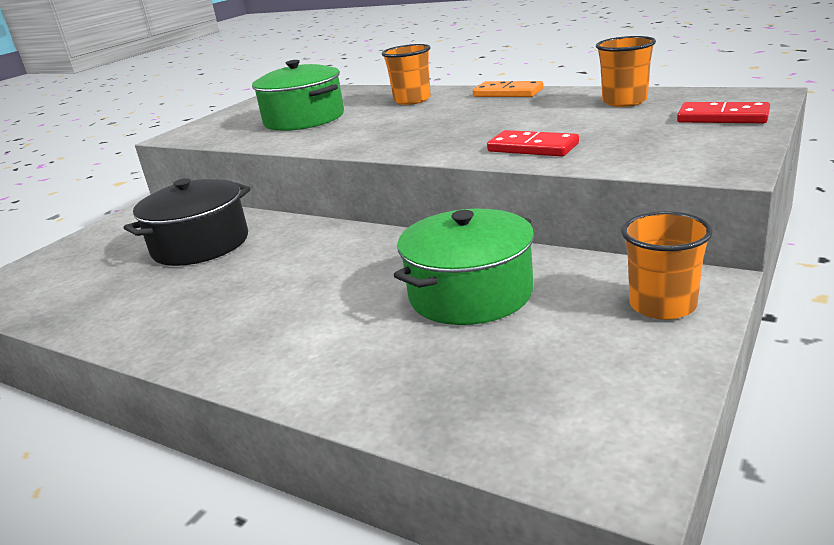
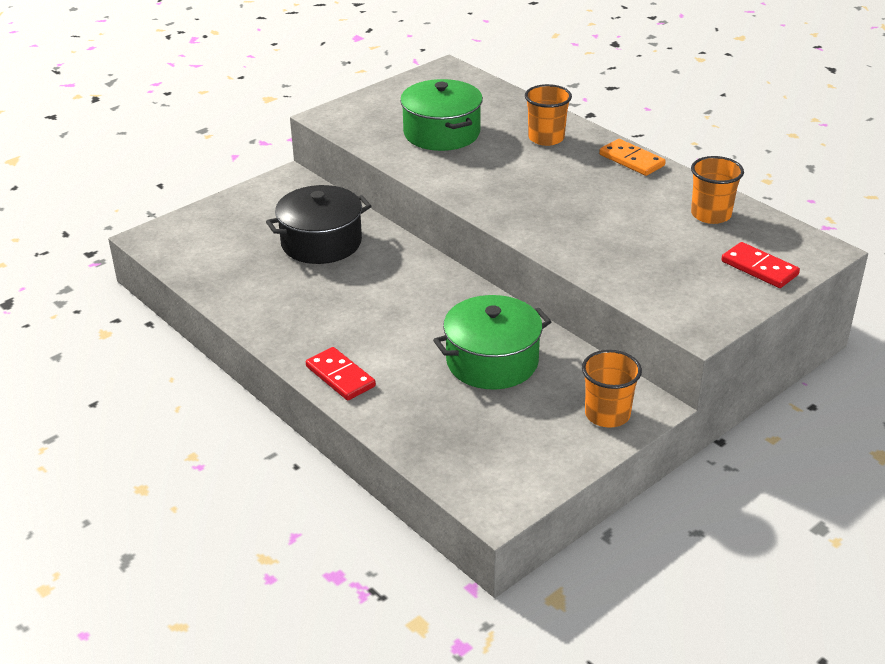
camera: 15 degrees right, 10 degrees up
red domino [487,130,579,157] -> red domino moved to [306,347,376,401]

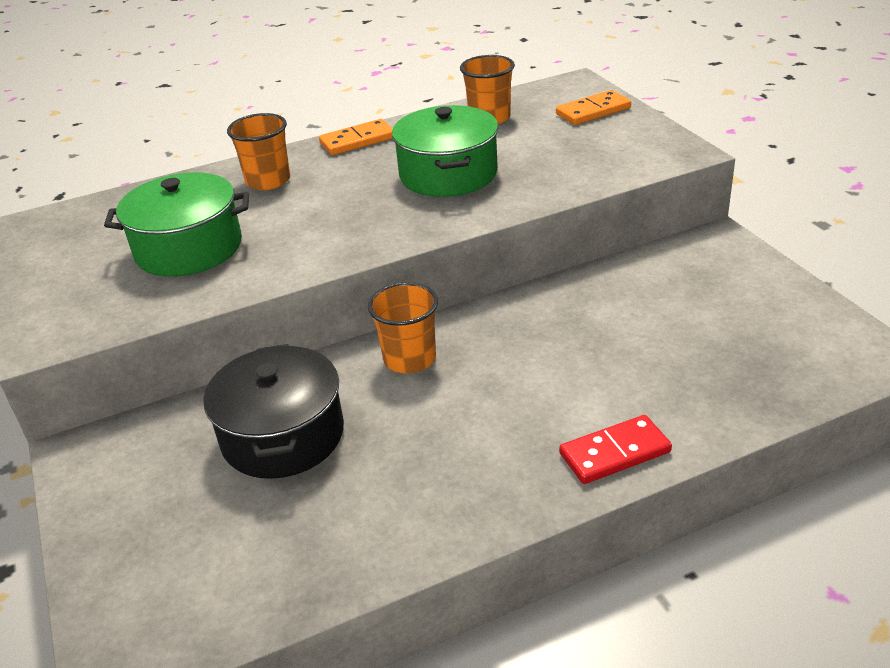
camera: 70 degrees left, 0 degrees up
green pot [433,295,551,389] -> green pot moved to [392,105,499,197]
orange cup [582,350,642,428] -> orange cup moved to [368,282,438,373]
red domino [721,242,800,288] -> orange domino [556,90,631,125]

